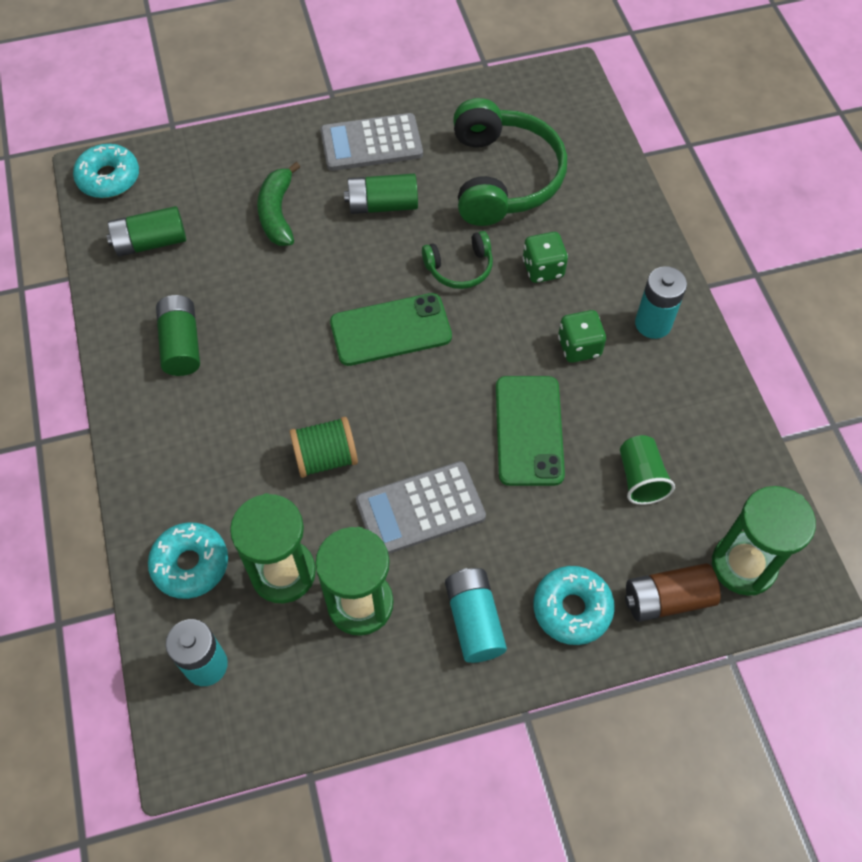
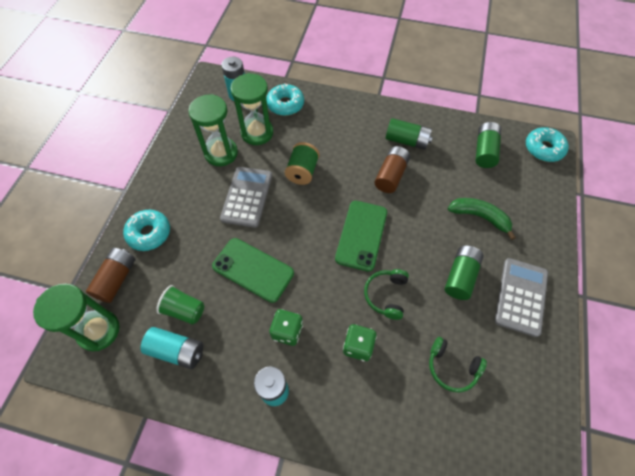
camera: 120 degrees right, 0 degrees up
turquoise battery [445,568,507,663] -> turquoise battery moved to [140,327,203,369]
green headphones [453,98,567,226] -> green headphones [429,337,487,392], size x0.50
none -> brown battery [375,146,410,193]

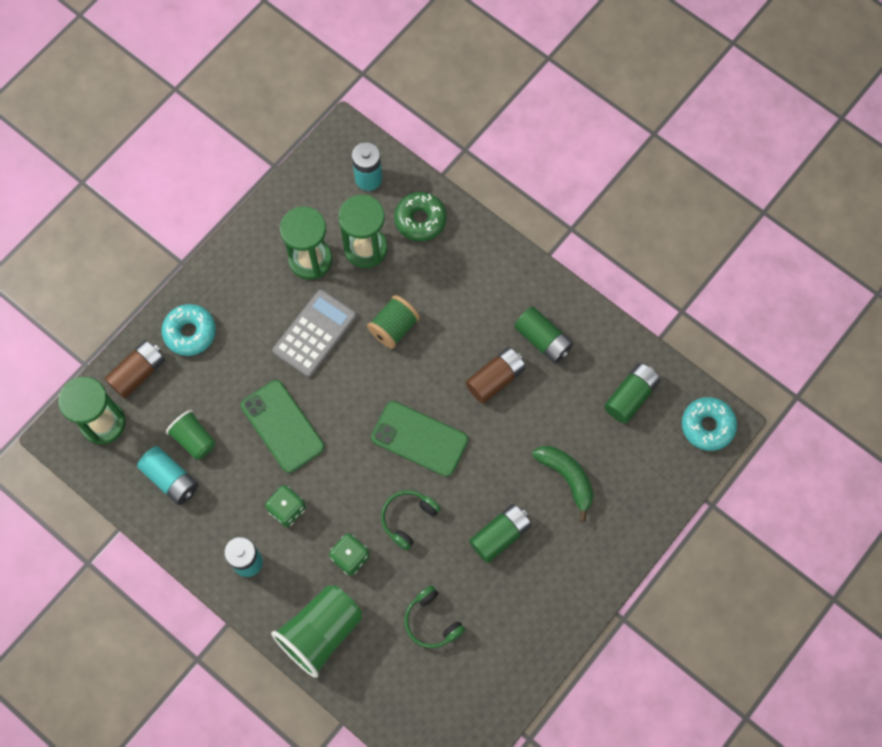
camera: 25 degrees right, 10 degrees up
turquoise donut [266,83,304,116] -> green donut [394,192,447,242]
green phone [335,201,387,272] -> green phone turned 75 degrees clockwise [371,401,468,477]
grey calculator [494,258,548,337] -> none
none -> green cup [271,585,362,678]

